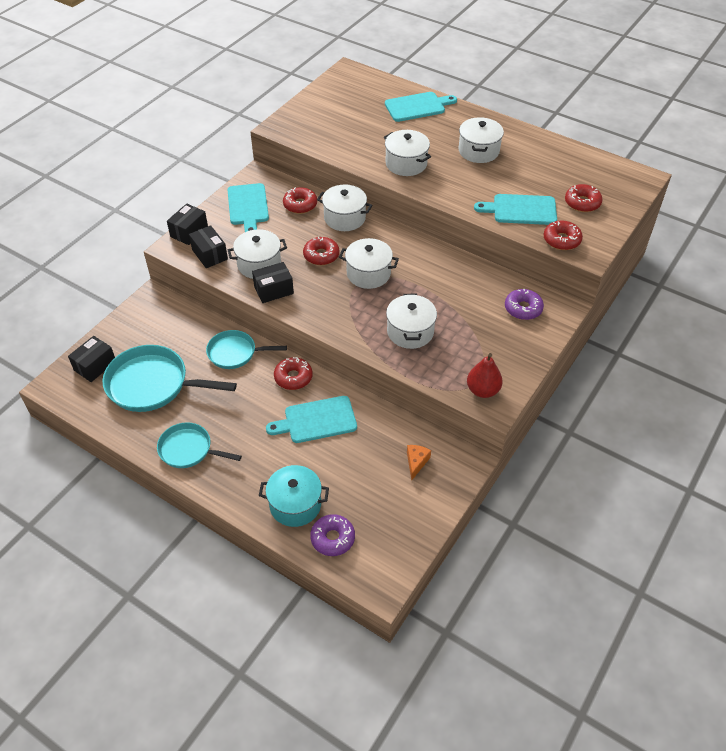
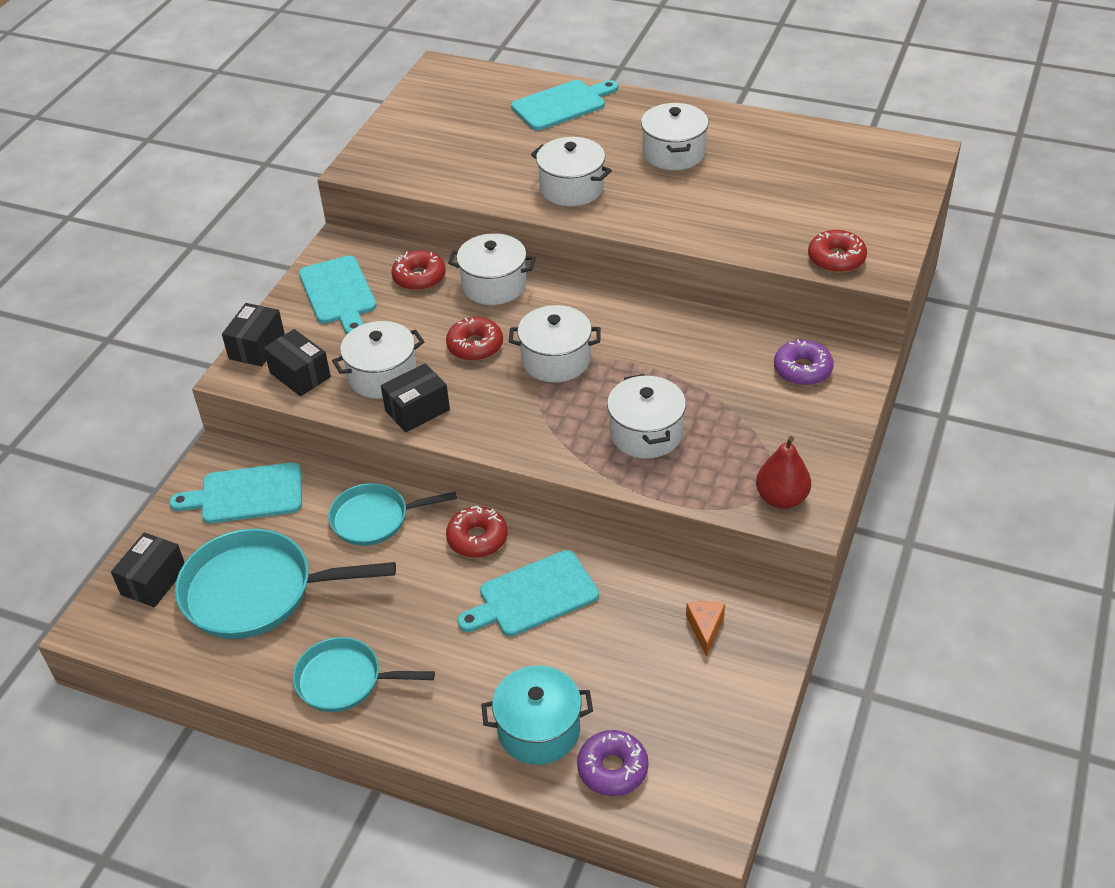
camera: 10 degrees left, 5 degrees down
turquoise cutting board [474,194,557,225] -> turquoise cutting board moved to [169,462,302,524]
red donut [565,184,603,212] -> none

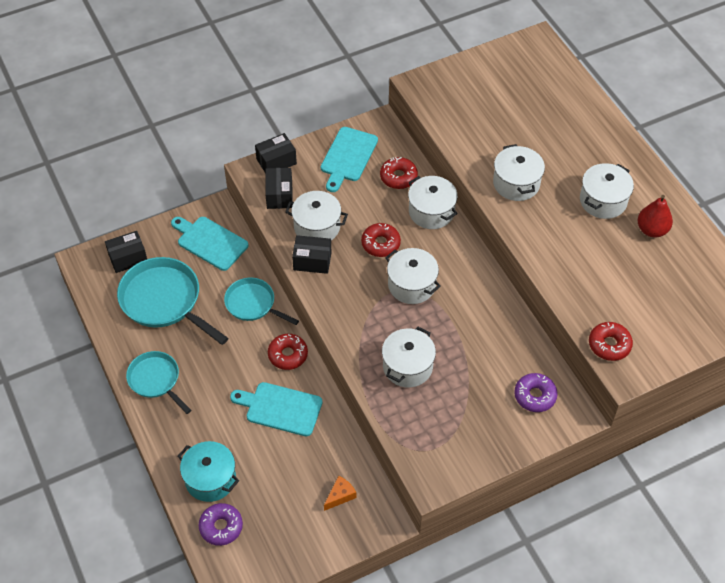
camera: 40 degrees right, 10 degrees up
turquoise cutting board [511,80,618,130] -> none
red pear [756,436,811,509] -> red pear moved to [637,195,673,238]

